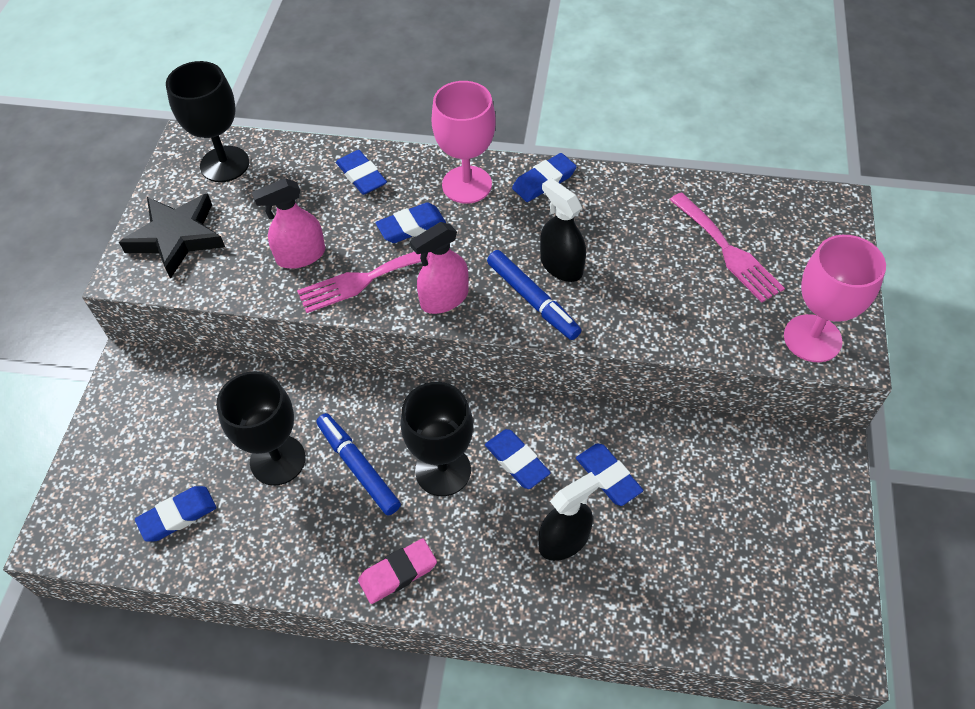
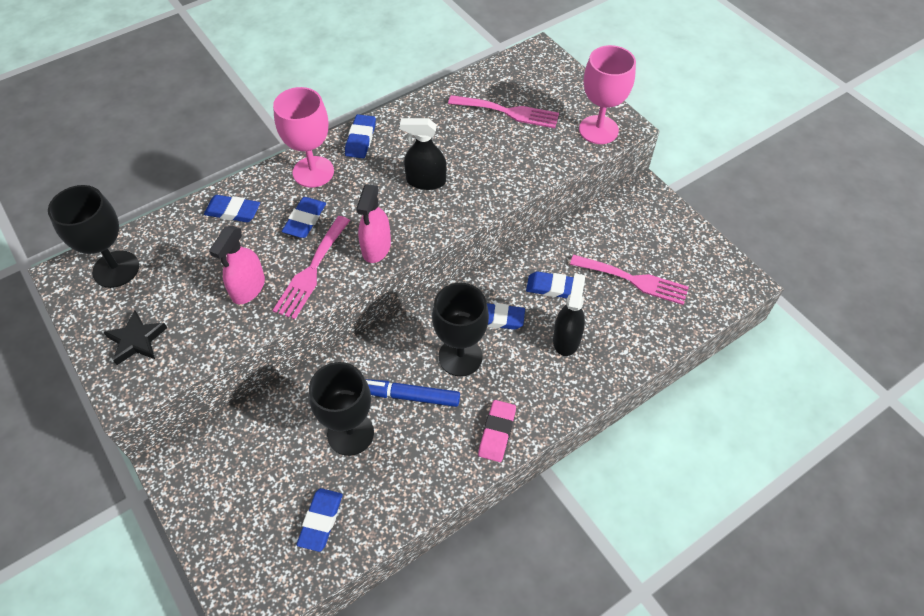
camera: 45 degrees left, 0 degrees up
black star [119,193,225,279] -> black star [104,310,167,365], size x0.65
blue marker [487,250,581,340] -> none
none -> pink fork [570,255,689,305]

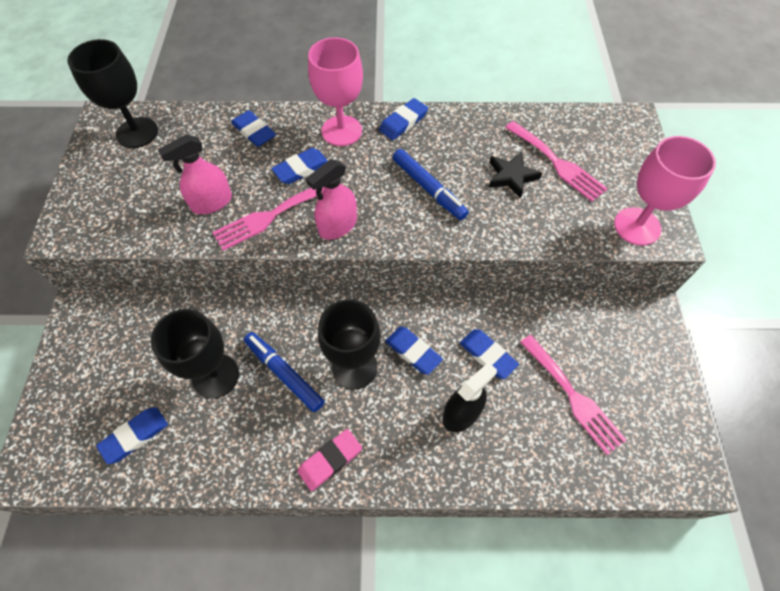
camera: 35 degrees right, 5 degrees up
black star [104,310,167,365] -> black star moved to [489,152,542,198]
black spray bottle [400,118,447,190] -> blue marker [393,149,469,220]

